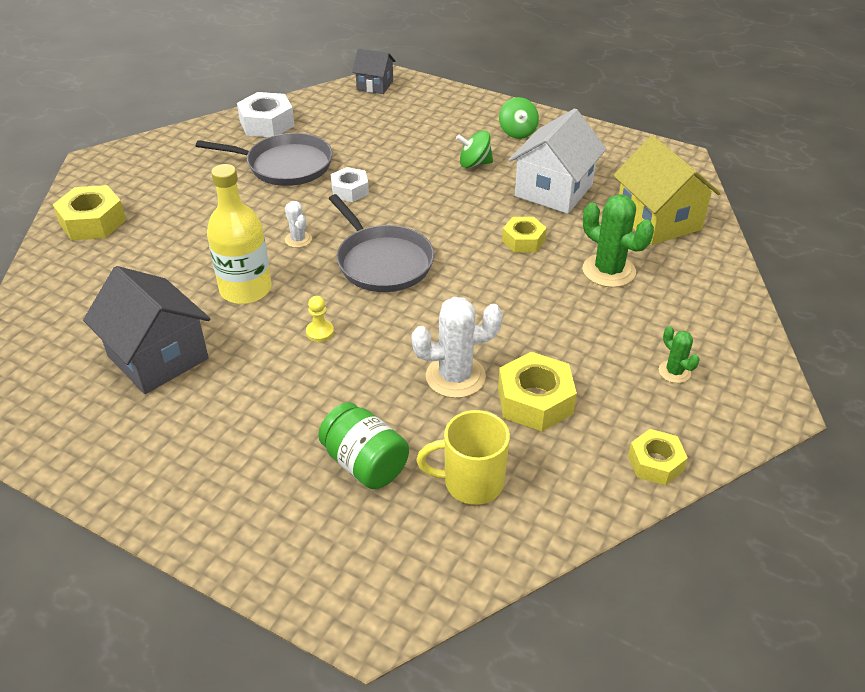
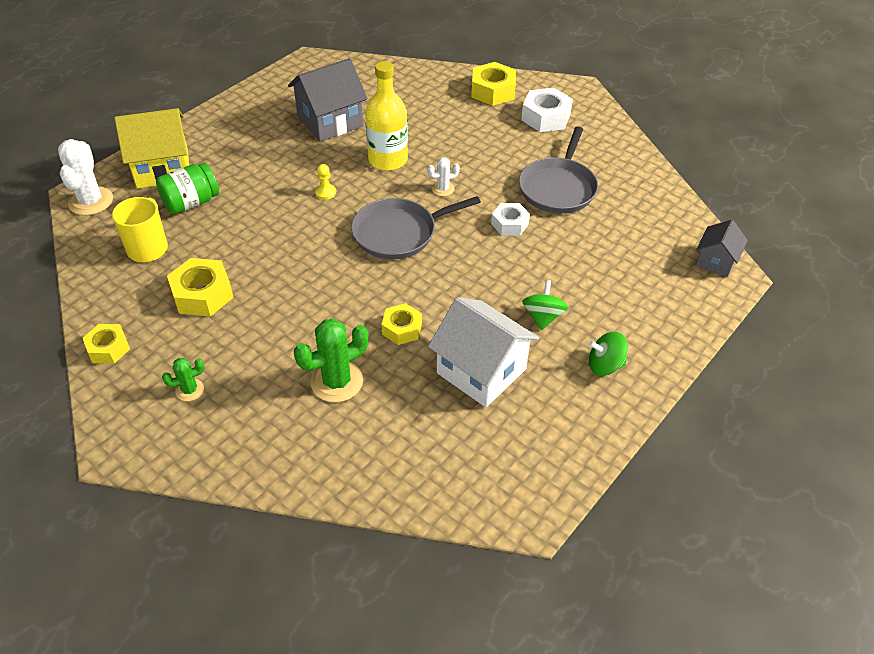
camera: 100 degrees right, 5 degrees up
white nut [237,92,295,137] -> white nut moved to [521,88,573,132]
white cactus [411,297,503,398] -> white cactus moved to [58,139,113,215]
yellow house [613,136,721,245] -> yellow house moved to [115,108,189,189]

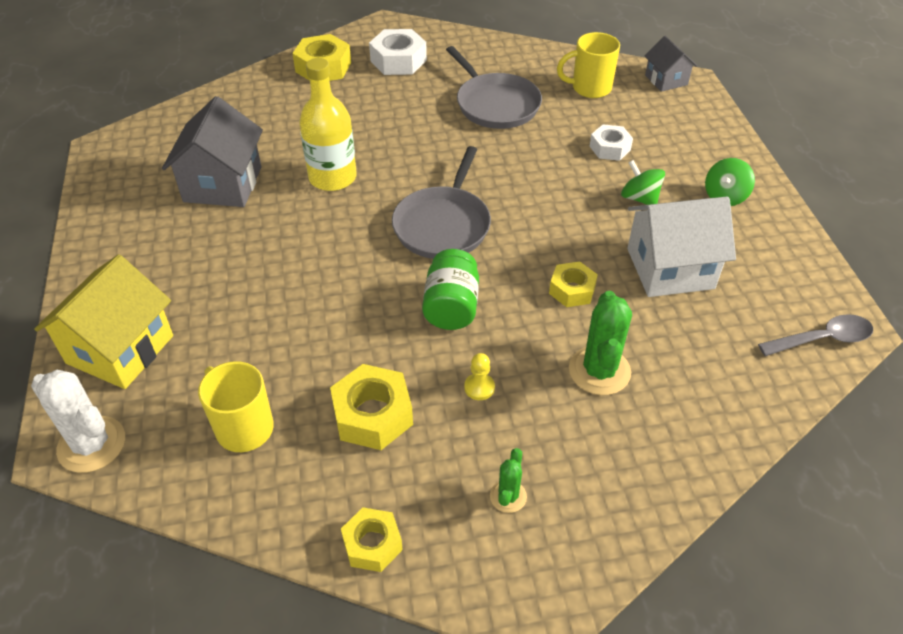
camera: 50 degrees left, 0 degrees up
green jar [156,163,219,214] -> green jar moved to [422,249,479,330]
yellow pawn [315,164,336,200] -> yellow pawn moved to [464,353,495,400]
white cactus [427,157,460,196] -> none
white nut [491,203,530,236] -> white nut moved to [589,124,633,161]
none -> yellow mug [557,32,620,98]
none -> grey spoon [758,314,873,356]

